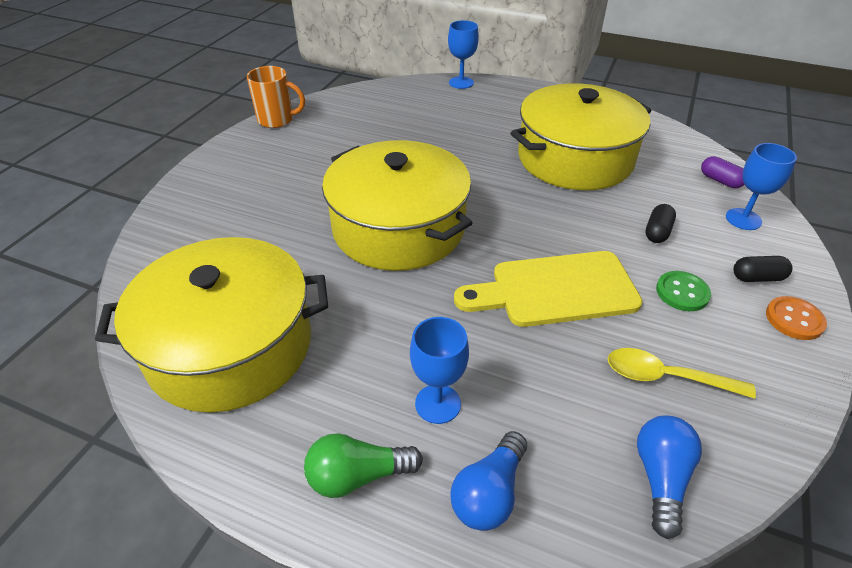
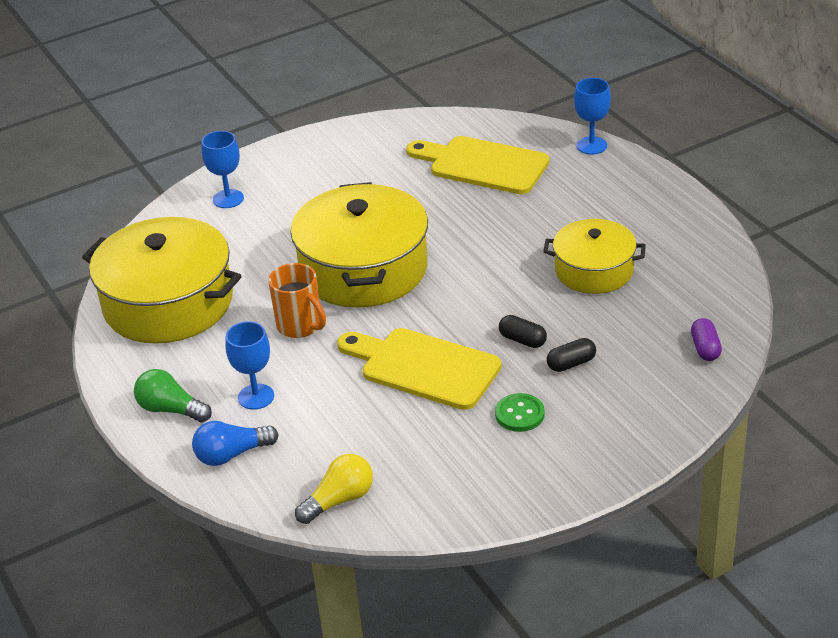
camera: 40 degrees right, 5 degrees down
orange mug [247,66,305,128] -> orange mug moved to [268,263,326,338]
yellow pot [511,83,652,190] -> yellow pot [543,219,646,294], size x0.60
yellow spoon [608,348,756,399] -> none
blue light bulb [637,416,702,539] -> yellow light bulb [295,454,373,524]
blue goblet [726,143,797,230] -> blue goblet moved to [202,131,244,208]
black capsule [733,256,792,282] -> black capsule moved to [499,315,547,348]
orange button [766,296,827,340] -> none
none -> yellow cutting board [406,136,549,194]

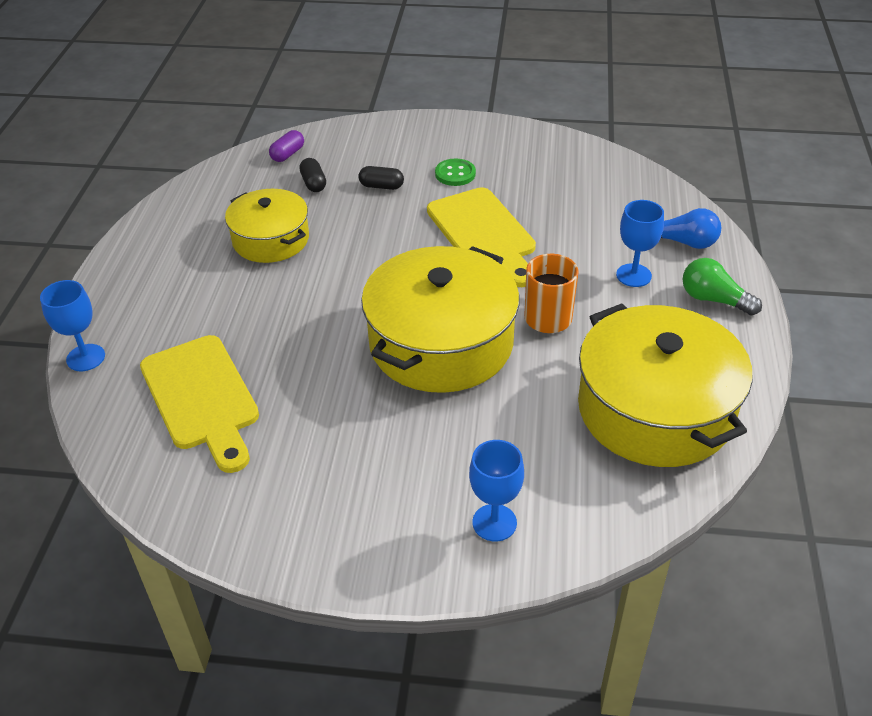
camera: 145 degrees left, 5 degrees up
green light bulb [134,369,212,423] -> green light bulb turned 150 degrees clockwise [683,258,762,316]
yellow light bulb [295,454,373,524] -> none
black capsule [499,315,547,348] -> black capsule moved to [299,158,326,192]

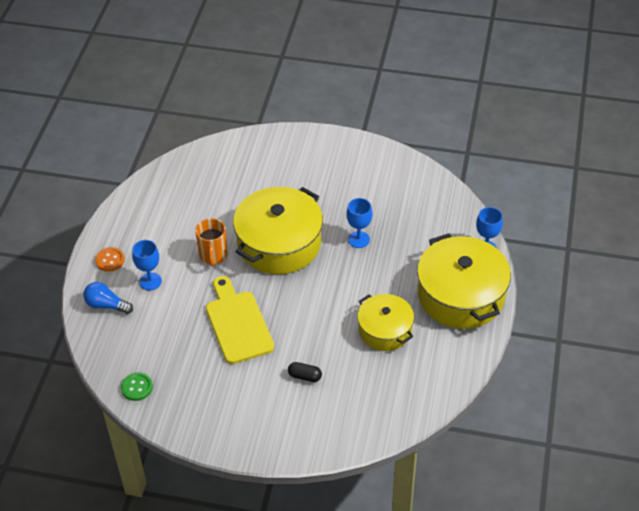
camera: 175 degrees left, 5 degrees up
yellow cutting board [140,335,259,473] -> none
purple capsule [269,130,304,162] -> none
black capsule [299,158,326,192] -> none
green button [435,158,476,186] -> green button moved to [121,373,153,401]
blue goblet [469,440,524,541] -> blue goblet moved to [346,198,372,248]
yellow pot [578,303,753,467] -> yellow pot moved to [417,233,511,329]
green light bulb [683,258,762,316] -> orange button [95,247,125,272]

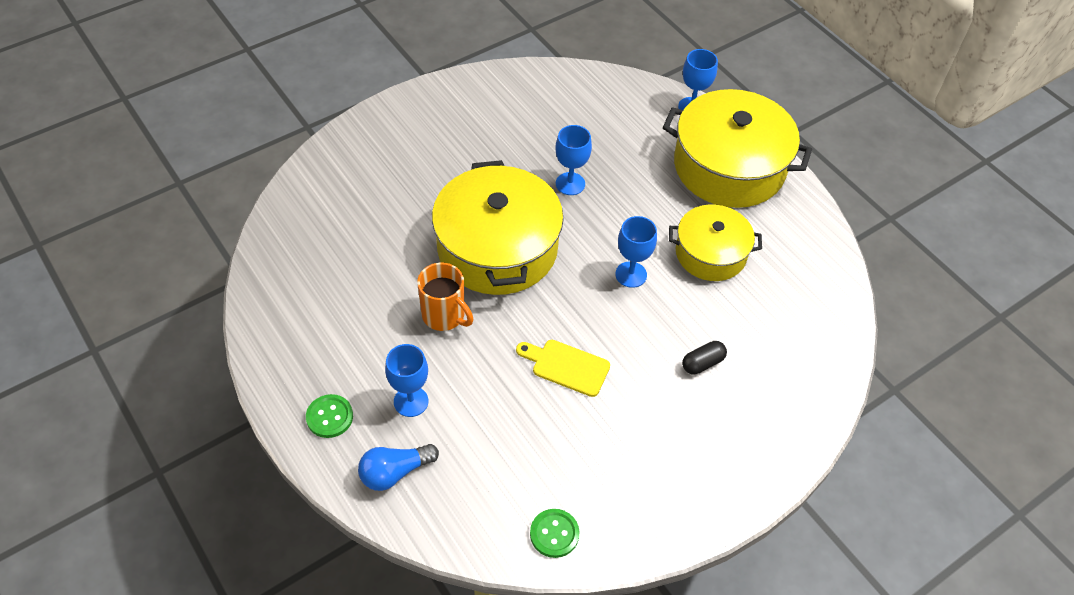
camera: 50 degrees left, 5 degrees up
orange button [95,247,125,272] -> green button [306,394,353,438]
yellow cutting board [206,276,274,364] -> yellow cutting board [516,340,610,397], size x0.60
none -> blue goblet [615,216,657,288]

